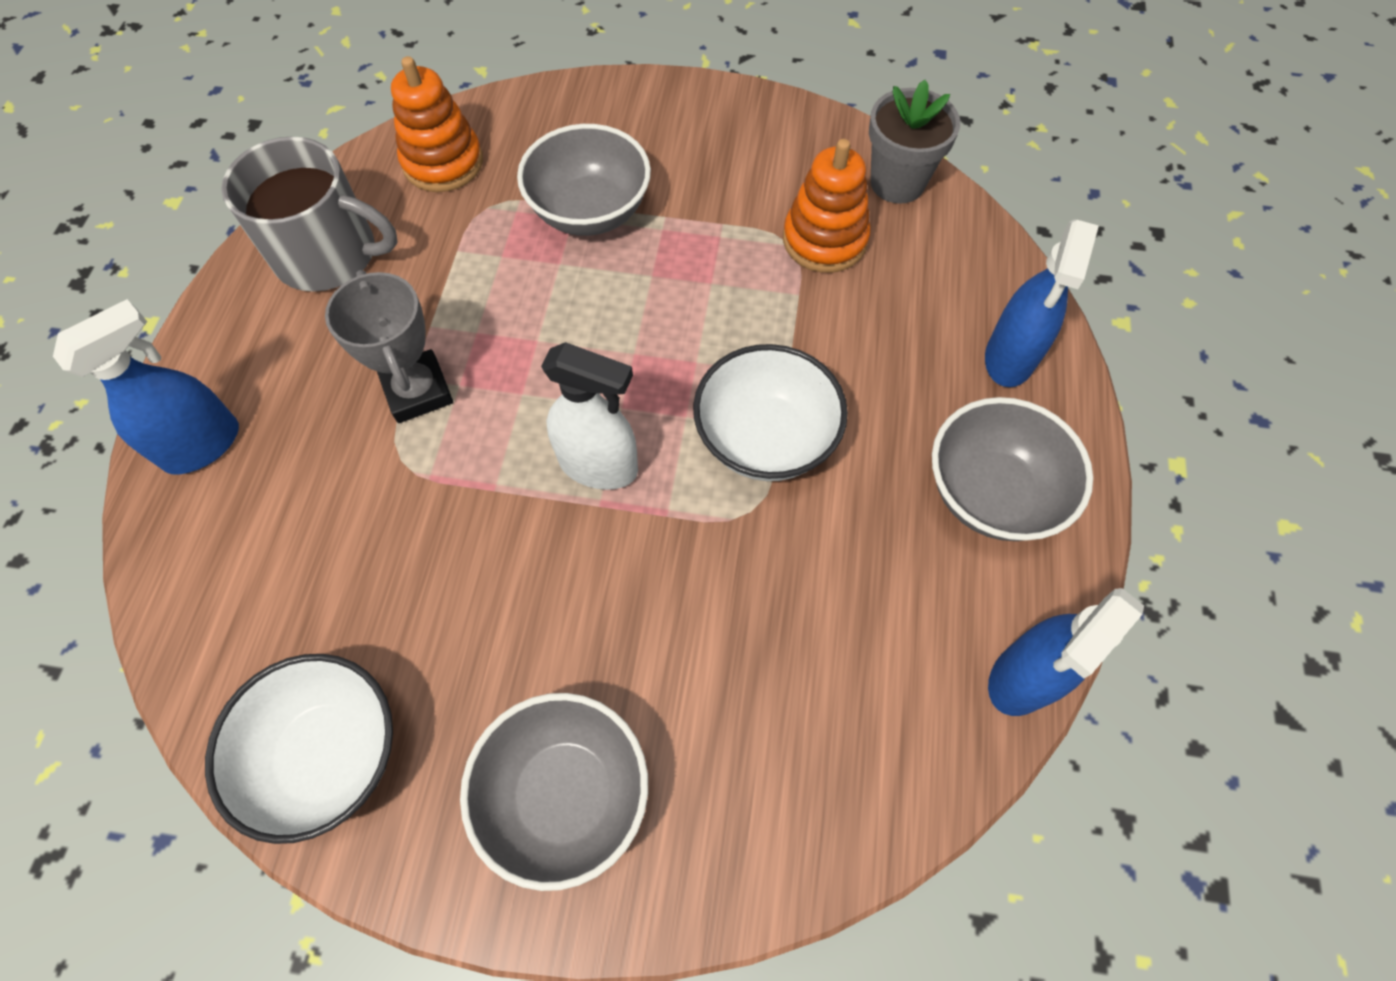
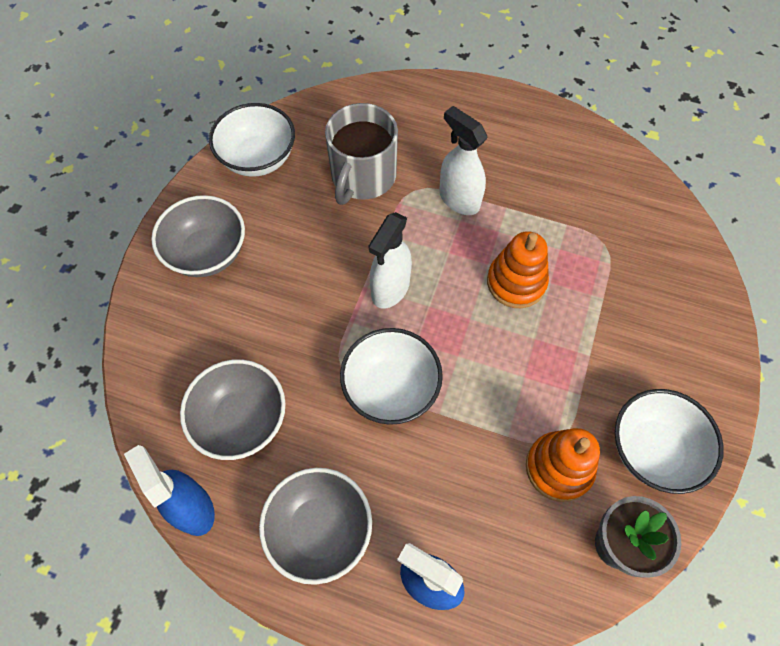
camera: 100 degrees right, 0 degrees up
blue spray bottle [53,299,239,475] -> none
grey mug [221,136,397,292] -> grey mug moved to [325,103,398,205]
grey trophy [325,270,453,423] -> white spray bottle [439,106,488,215]
orange stacking toy [391,56,483,192] -> orange stacking toy moved to [487,231,549,308]
grey bowl [517,124,651,236] -> grey bowl moved to [180,359,286,460]
none -> white bowl [615,389,724,494]

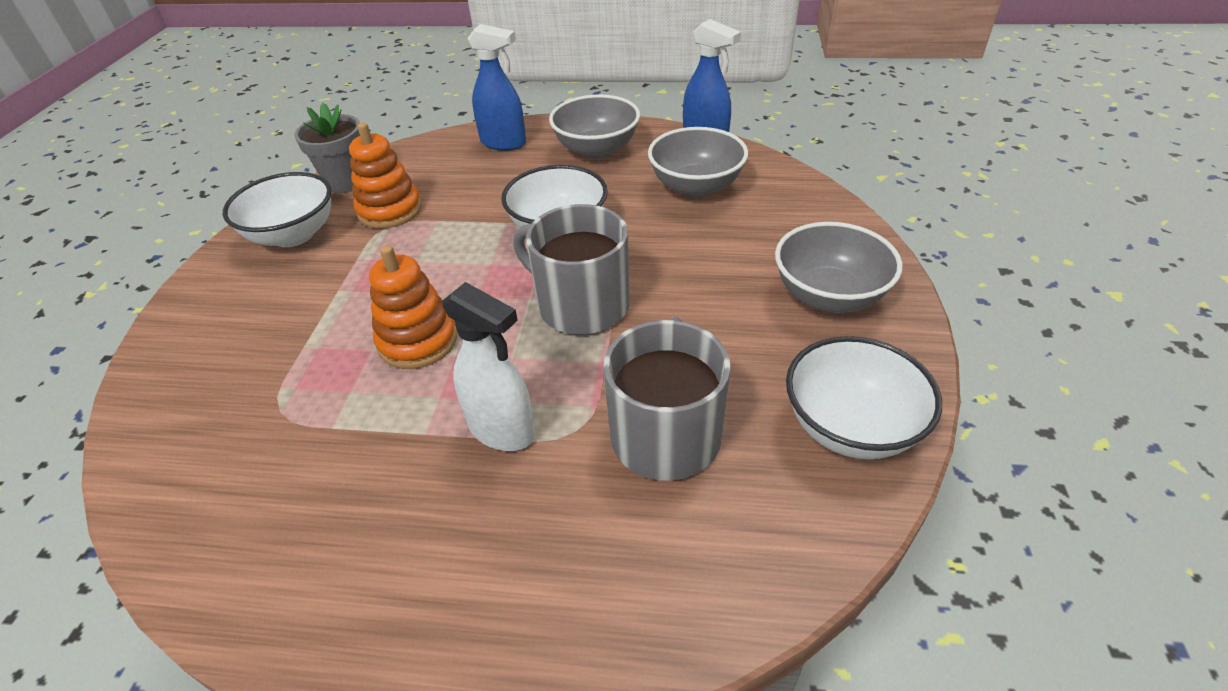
camera: 170 degrees right, 20 degrees down
white spray bottle [369,212,412,309] -> grey mug [514,204,630,334]

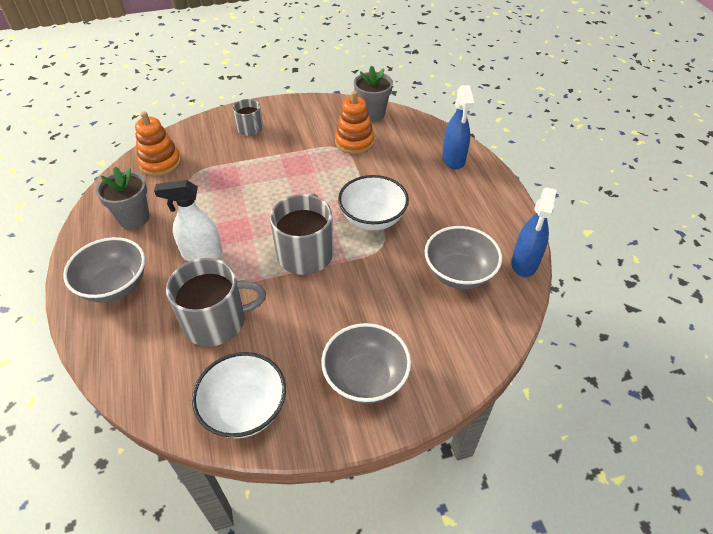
camera: 65 degrees right, 5 degrees up
white bowl [223,172,332,247] -> none
orange stacking toy [369,245,457,369] -> orange stacking toy moved to [135,111,181,176]
white spray bottle [442,282,535,451] -> white spray bottle turned 75 degrees clockwise [154,180,223,261]
grey bowl [549,94,640,159] -> grey bowl moved to [63,237,145,303]
none -> grey flower pot [96,167,150,229]
none -> grey mug [233,99,263,136]

